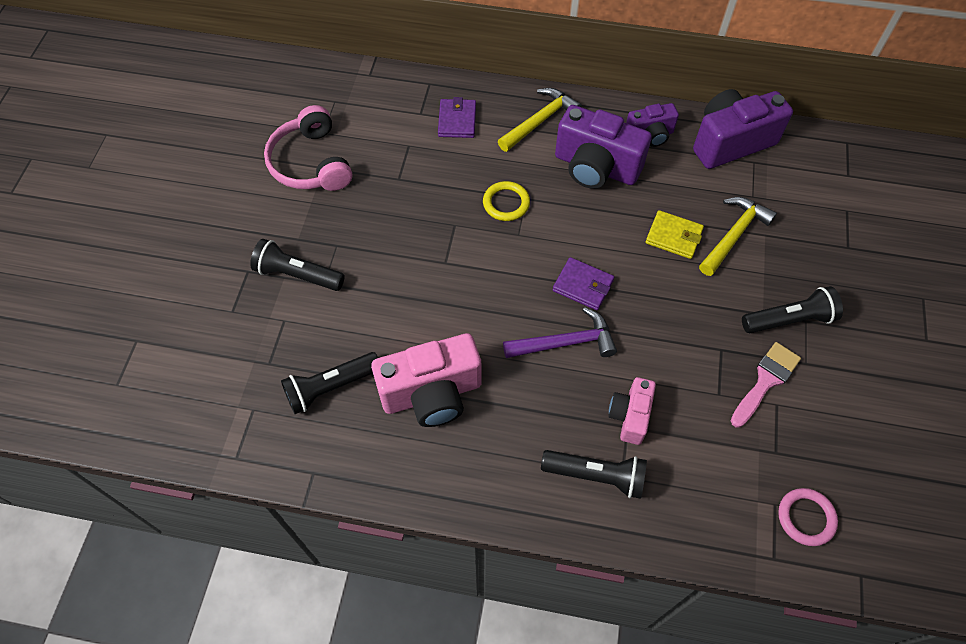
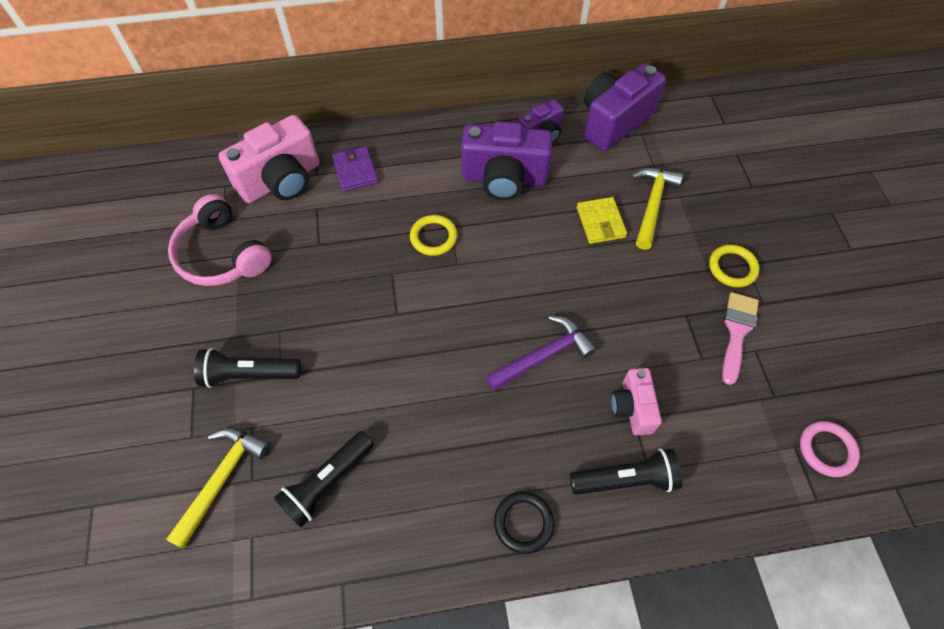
camera: 20 degrees left, 0 degrees up
pink camera [371,333,481,427] -> pink camera moved to [218,115,320,203]
yellow hammer [498,88,582,152] -> yellow hammer moved to [166,428,271,549]
purple wallet [553,257,614,310] -> none
yellow wallet [646,210,704,259] -> yellow wallet turned 75 degrees clockwise [577,197,627,244]
black flashlight [742,286,843,333] -> yellow ring [709,245,760,287]
none -> black ring [494,492,554,554]

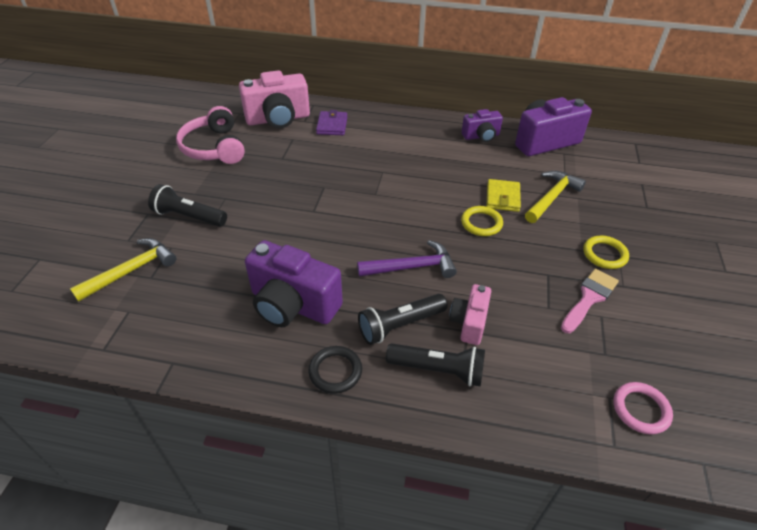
camera: 20 degrees right, 15 degrees down
black flashlight [274,431,374,527] -> black flashlight moved to [358,294,448,345]
yellow ring [410,215,458,256] -> yellow ring moved to [461,206,503,236]
purple camera [461,122,553,200] -> purple camera moved to [245,240,343,327]

